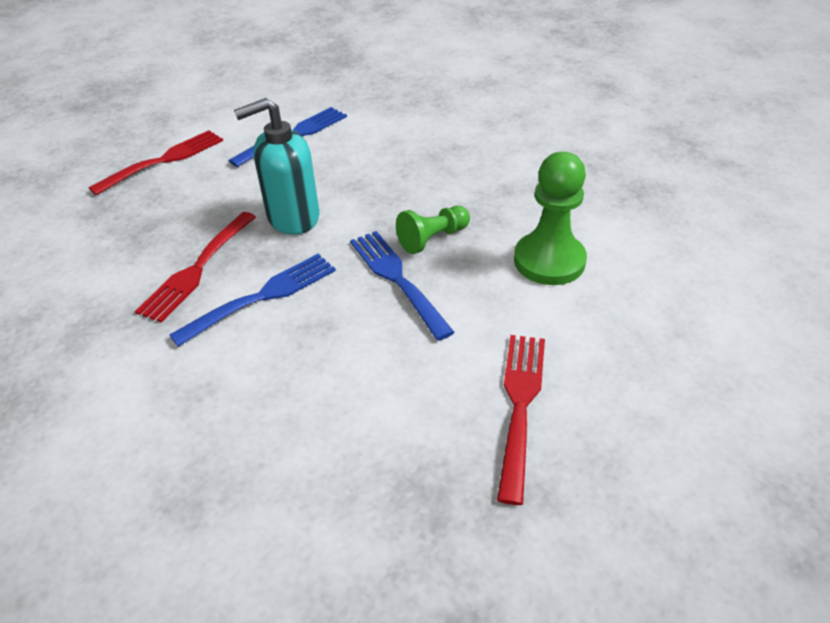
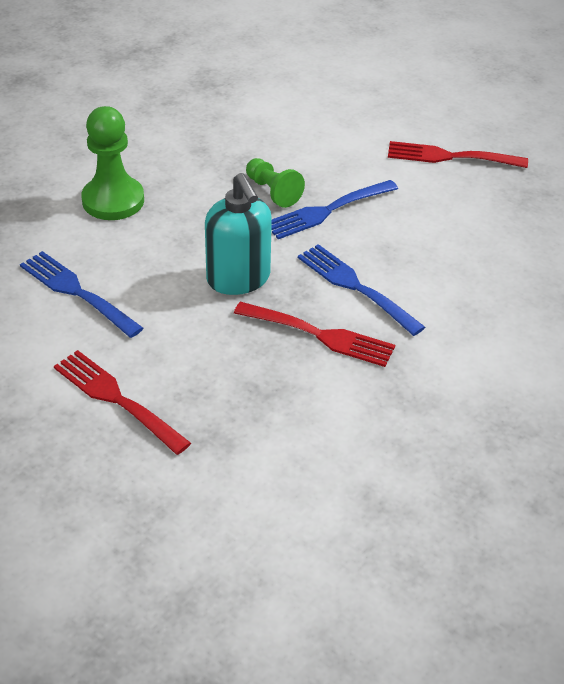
camera: 95 degrees left, 0 degrees up
green pawn [514,152,587,285] -> green pawn moved to [81,106,144,220]

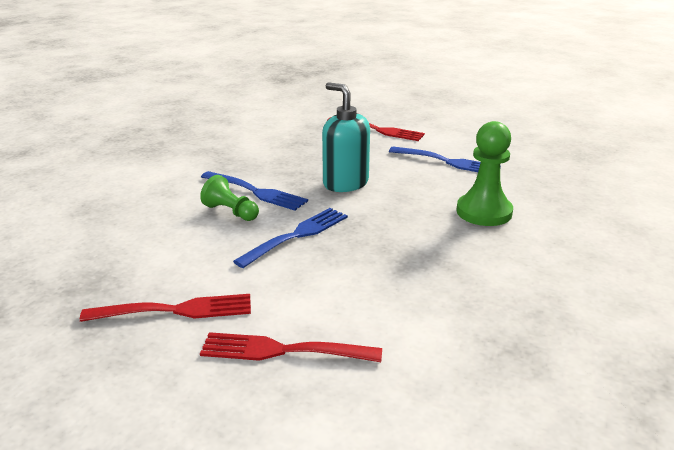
camera: 165 degrees right, 15 degrees down
red fork [234,302,395,367] -> red fork moved to [200,332,382,362]
green pawn [246,158,305,208] -> green pawn moved to [200,175,259,221]

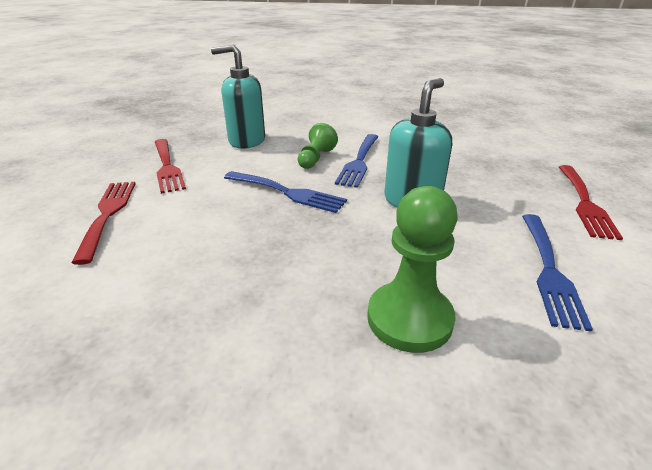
camera: 75 degrees right, 5 degrees up
none -> turquoise soap dispenser [211,44,265,148]

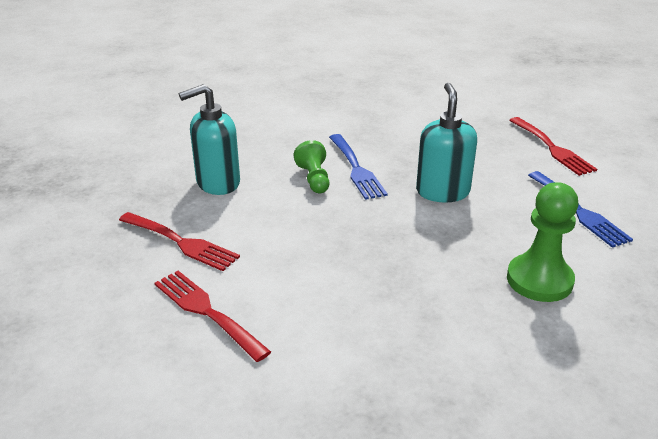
camera: 35 degrees left, 0 degrees up
blue fork [224,171,347,213] -> none

